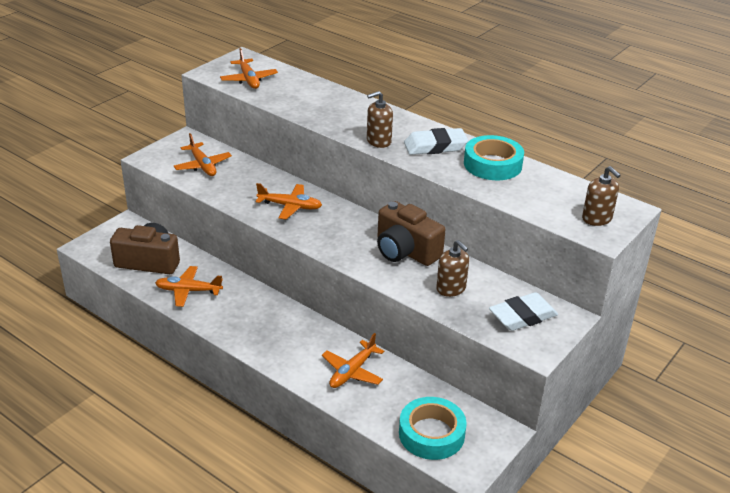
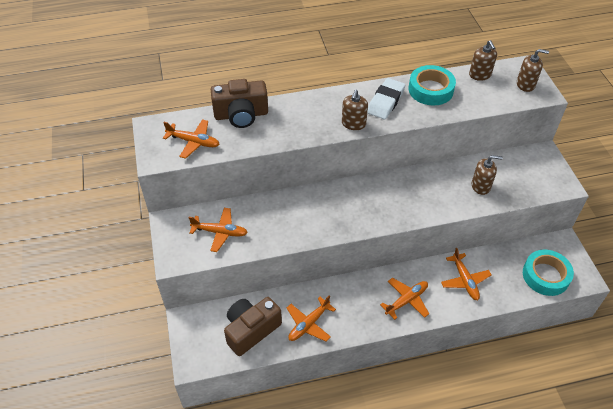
camera: 50 degrees left, 15 degrees up
orange plane [256,183,322,219] -> orange plane moved to [380,278,429,320]
brown camera [377,201,445,266] -> brown camera moved to [211,79,268,128]
white eraser [489,292,558,331] -> none
none -> brown soap dispenser [469,40,497,81]

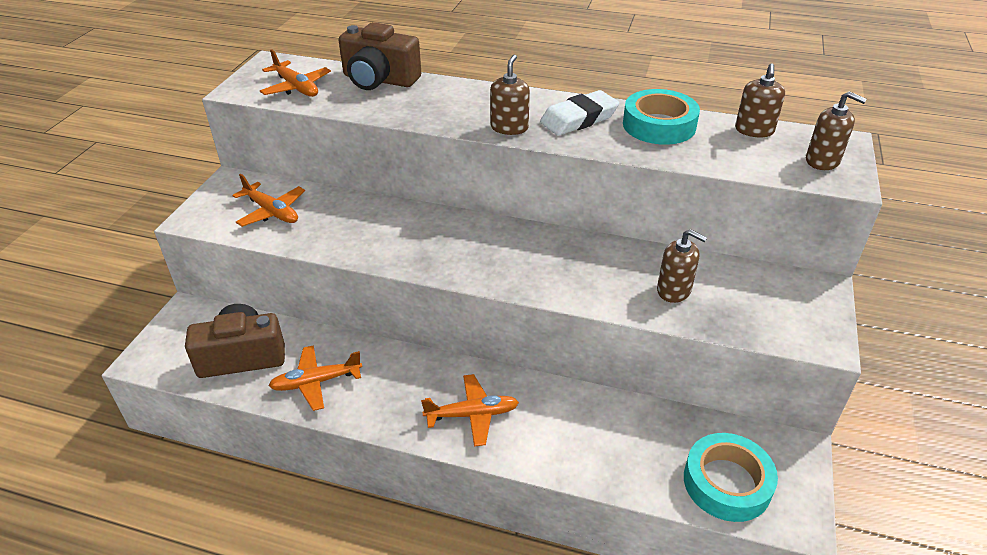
camera: 30 degrees right, 10 degrees down
brown soap dispenser [342,90,368,130] -> brown soap dispenser turned 150 degrees clockwise [490,55,530,135]
orange plane [441,248,491,300] -> none

